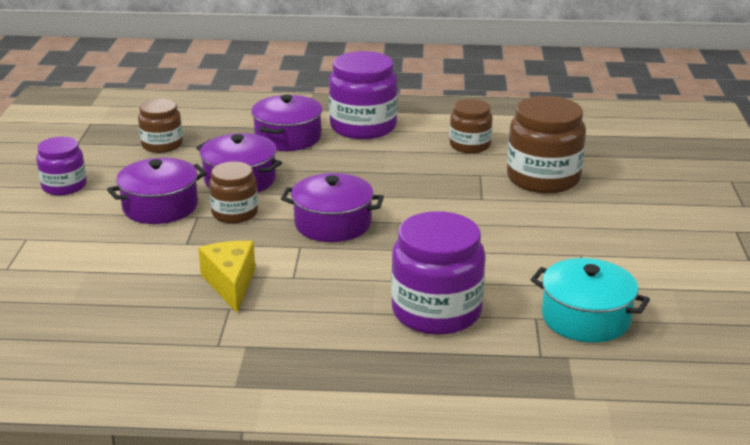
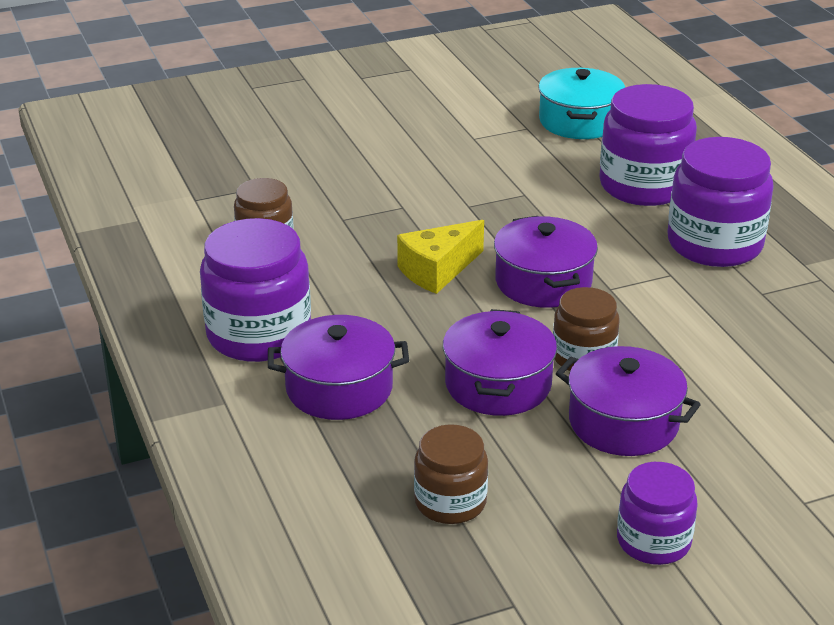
camera: 115 degrees left, 5 degrees up
yellow cheese [198,241,255,313] -> yellow cheese moved to [397,220,484,294]
brown jar [507,96,586,194] -> none
none -> purple jar [668,137,774,267]

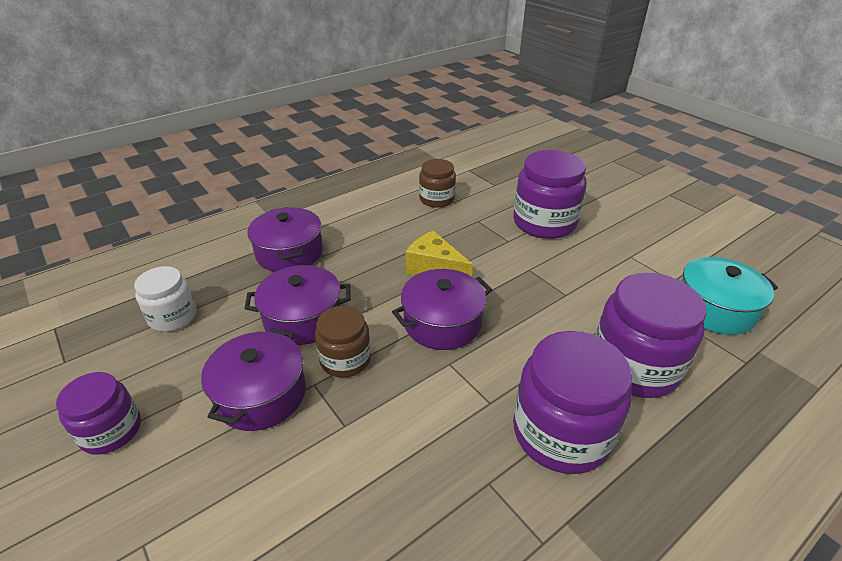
camera: 75 degrees right, 5 degrees up
purple jar [200,218,311,362] -> purple jar moved to [513,150,587,239]
brown jar [414,424,488,524] -> white jar [134,266,197,332]

